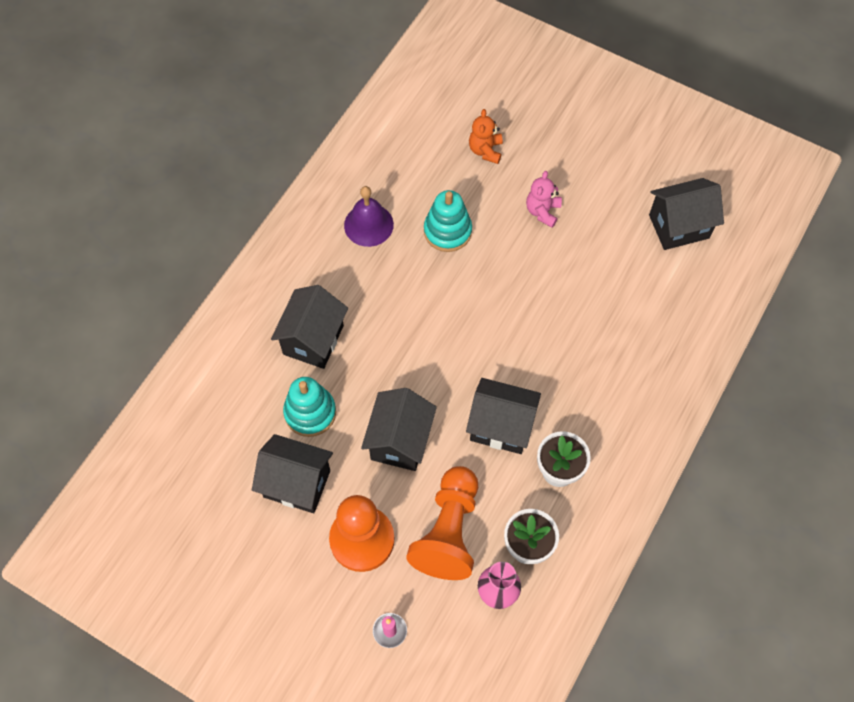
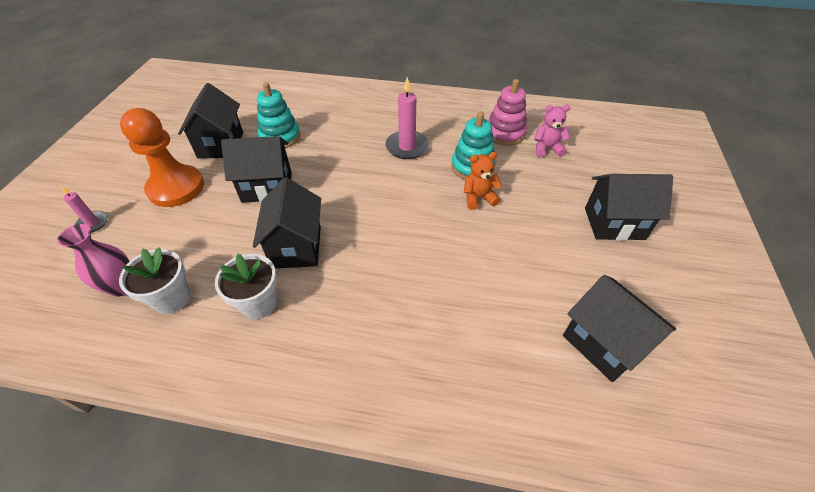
camera: 70 degrees right, 15 degrees down
black house [271,285,348,369] -> black house moved to [585,174,673,241]
purple bell [344,186,394,247] -> none
orange pawn [406,466,478,580] -> none
orange teddy bear [469,109,503,164] -> orange teddy bear moved to [464,152,502,210]
pink teddy bear [526,171,562,227] -> pink teddy bear moved to [534,105,570,157]
none -> pink candle [385,77,429,159]
none -> pink stacking toy [488,79,527,146]

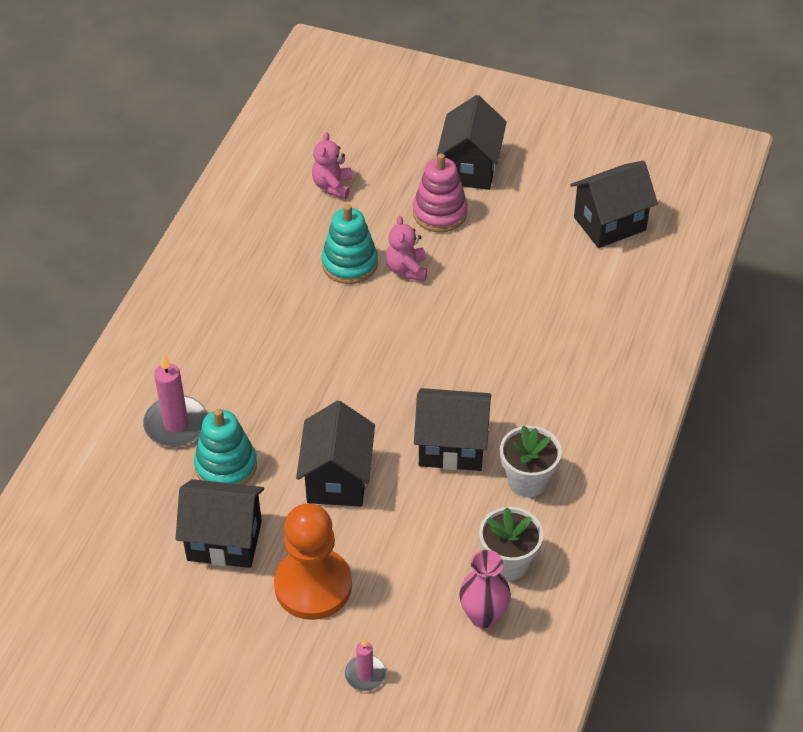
camera: 80 degrees left, 0 degrees up
pink candle [385,77,429,159] -> pink candle moved to [143,353,207,447]
orange teddy bear [464,152,502,210] -> pink teddy bear [386,216,427,281]
pink stacking toy [488,79,527,146] -> pink stacking toy moved to [413,153,468,232]

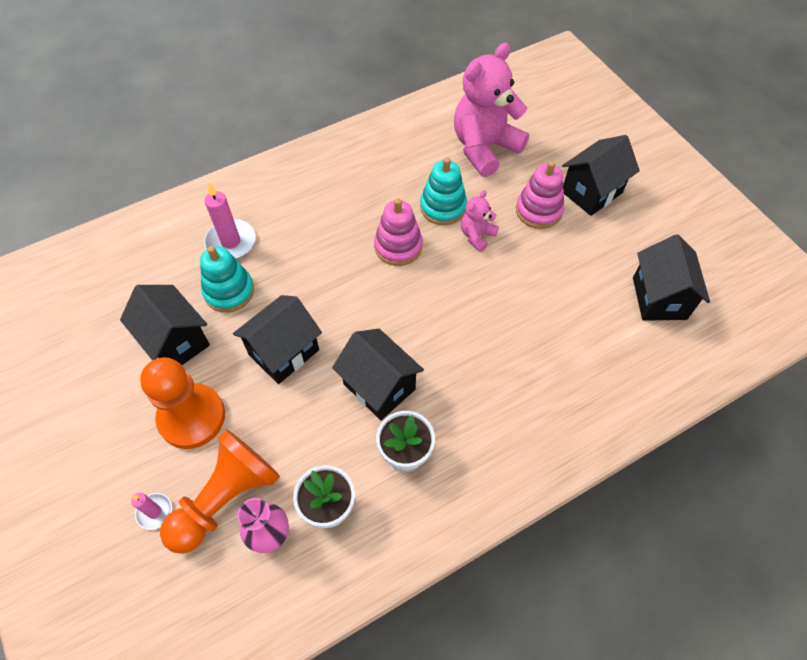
camera: 40 degrees right, 10 degrees up
pink teddy bear [312,132,352,199] -> pink teddy bear [454,43,529,177], size x2.12
black house [570,160,658,248] -> black house turned 75 degrees clockwise [633,235,710,321]
none -> orange pawn [160,429,280,554]
none -> pink stacking toy [374,198,423,266]

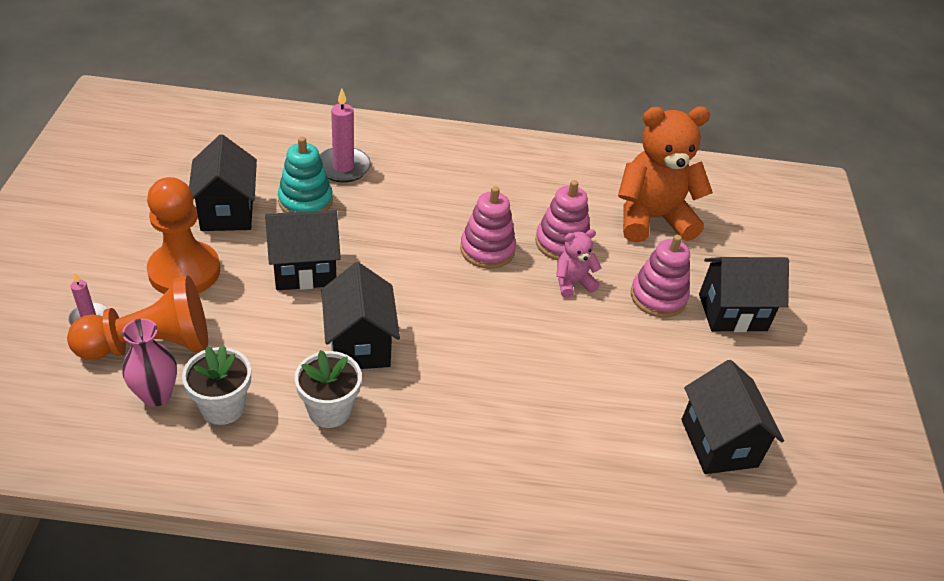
camera: 30 degrees right, 15 degrees down
turquoise stacking toy [420,157,467,225] -> pink stacking toy [535,180,590,260]
pink teddy bear [454,43,529,177] -> orange teddy bear [618,106,713,243]
black house [633,235,710,321] -> black house turned 45 degrees counterclockwise [681,360,784,474]

